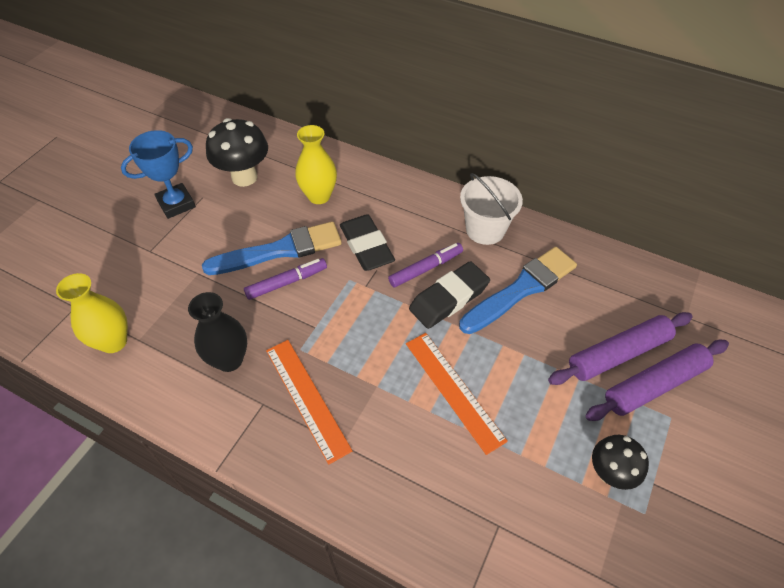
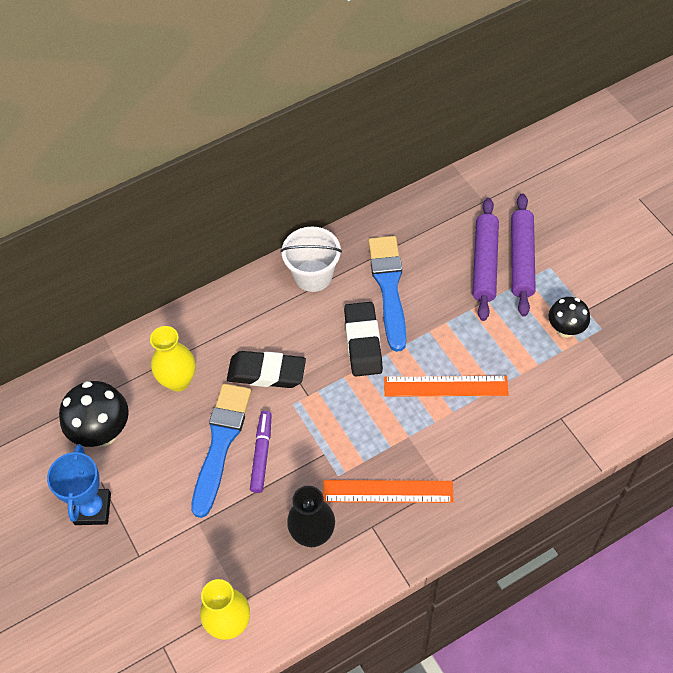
camera: 55 degrees left, 5 degrees up
purple marker [388,243,463,287] -> none

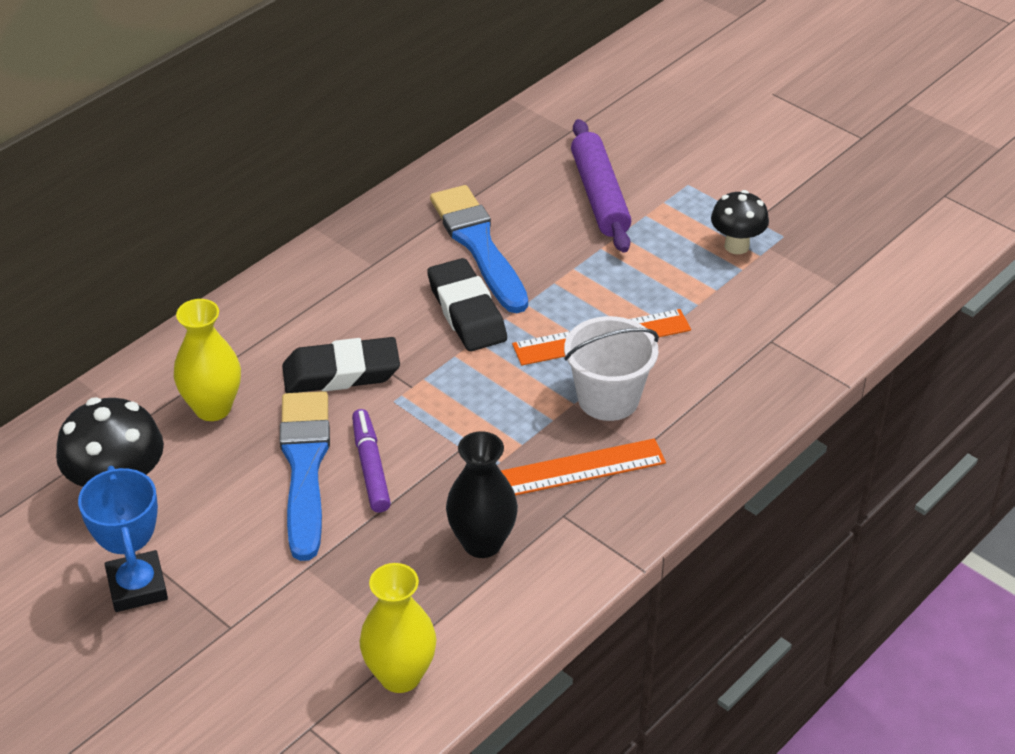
camera: 20 degrees left, 15 degrees down
white bucket [281,227,342,292] -> white bucket moved to [564,316,659,421]
purple rolling pin [511,193,536,317] -> none

